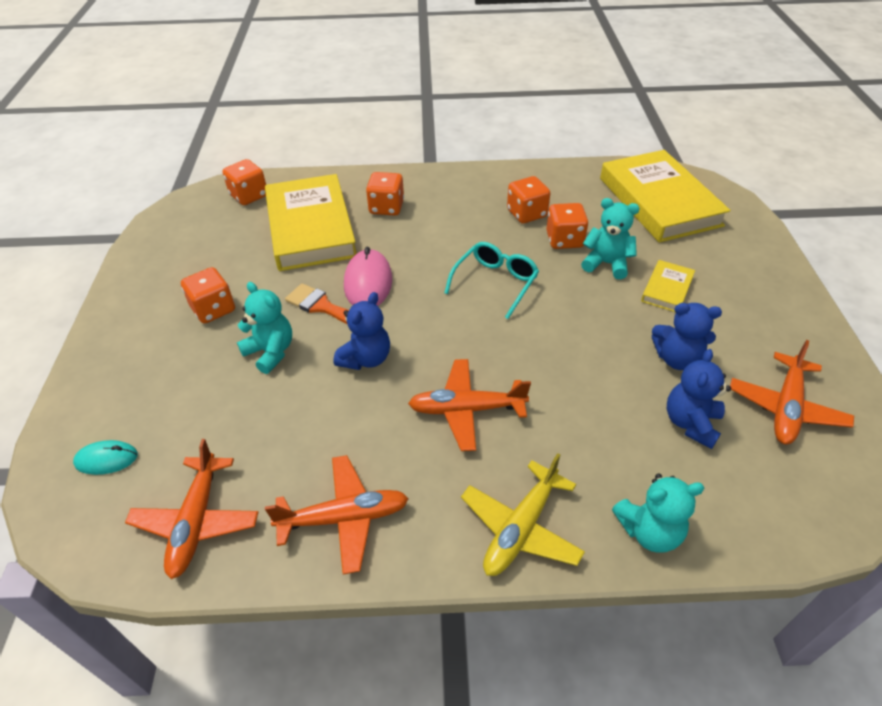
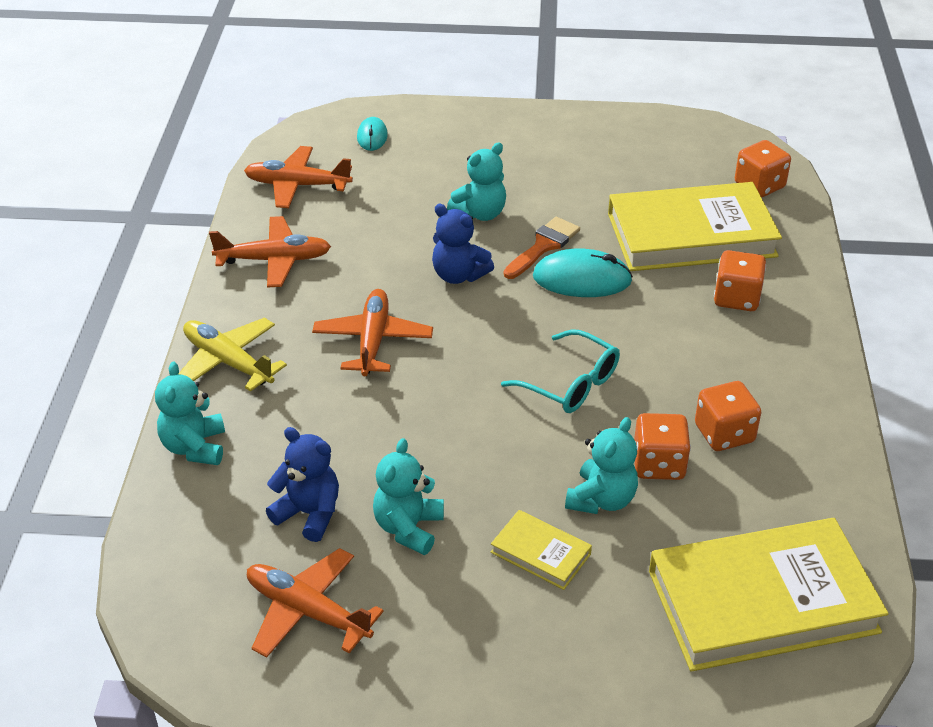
camera: 95 degrees right, 5 degrees down
orange dice [181,267,235,324] -> none
orange plane [265,455,409,575] -> orange plane turned 90 degrees counterclockwise [209,216,331,288]
pink mouse [344,247,392,306] -> turquoise mouse [533,249,633,297]
blue teddy bear [651,303,722,370] -> turquoise teddy bear [373,438,444,555]

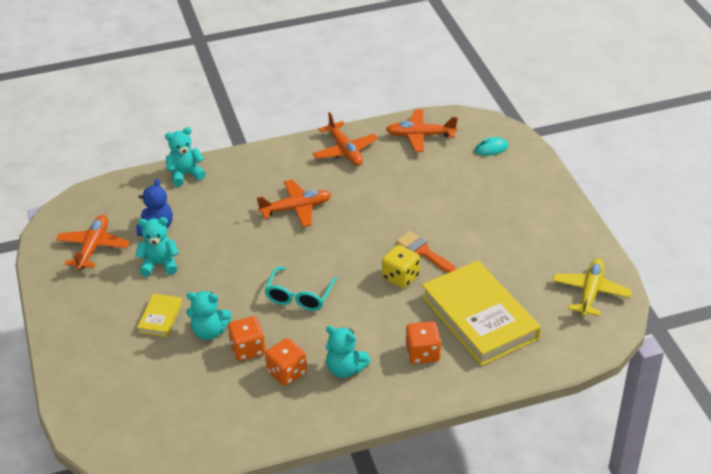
camera: 70 degrees right, 0 degrees up
yellow plane [179,318,287,392] -> yellow plane moved to [552,258,632,316]
orange plane [244,146,353,208] -> orange plane turned 75 degrees counterclockwise [386,109,458,152]
blue teddy bear [432,204,494,284] -> none
turquoise teddy bear [447,142,506,221] -> turquoise teddy bear moved to [325,326,371,378]
orange brush [504,217,580,279] -> orange brush turned 150 degrees counterclockwise [396,231,457,273]
turquoise mouse [533,249,633,297] -> yellow dice [382,245,420,288]
yellow book [649,518,888,671] -> none
orange dice [735,140,791,198] -> none

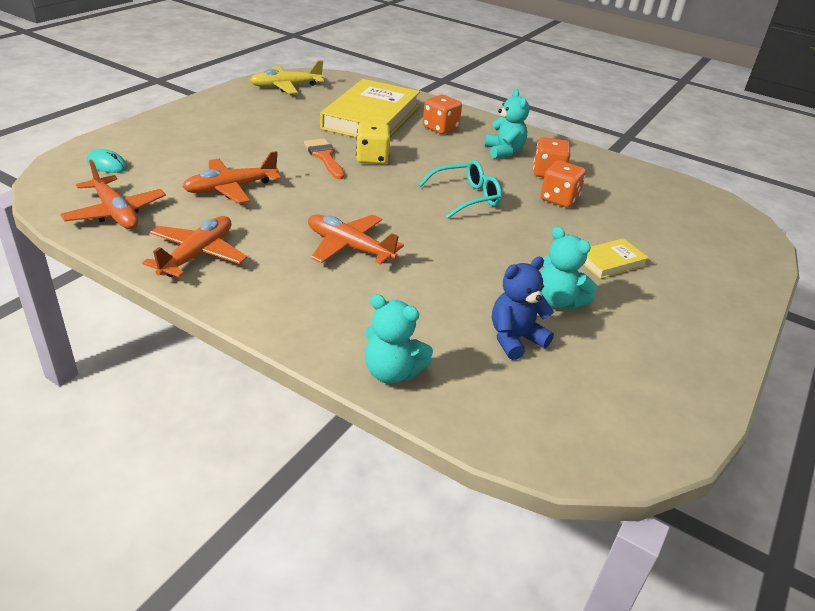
camera: 135 degrees left, 5 degrees down
orange plane [56,215,130,270] -> orange plane moved to [182,151,281,204]
turquoise teddy bear [186,291,231,340] -> none
orange brush [396,231,457,273] -> orange brush turned 150 degrees clockwise [304,138,344,179]

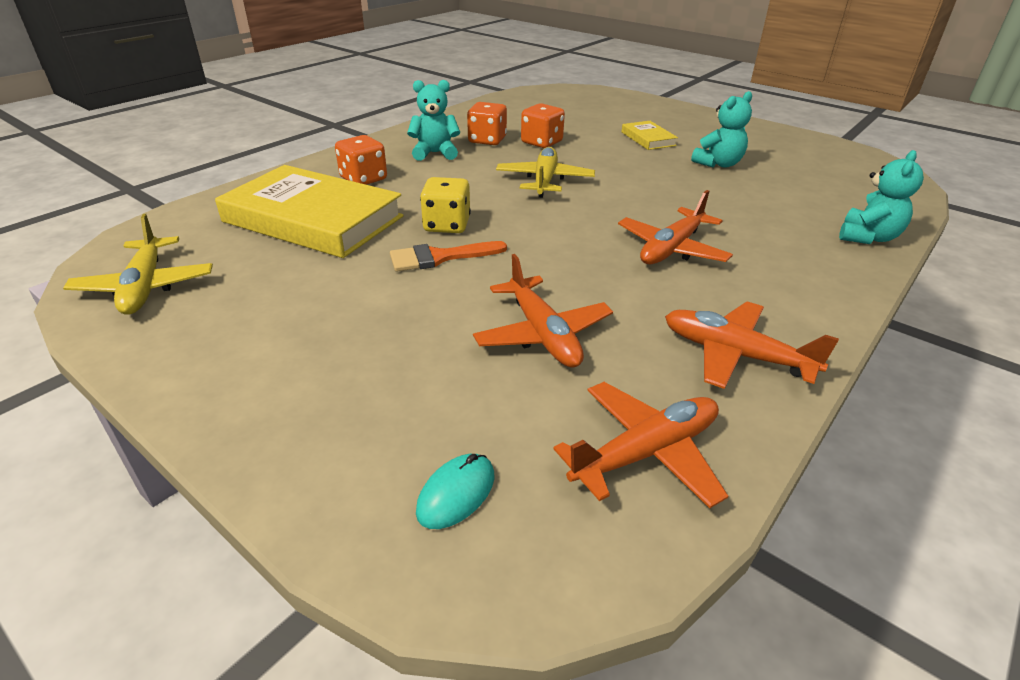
camera: 80 degrees left, 0 degrees up
turquoise glasses [419,160,502,218] -> yellow plane [496,147,595,198]
blue teddy bear [492,257,554,360] -> none

